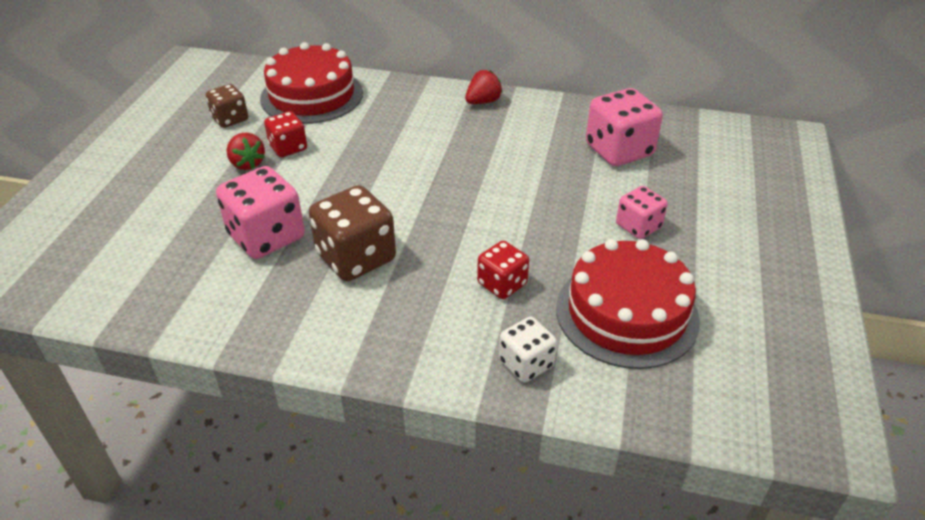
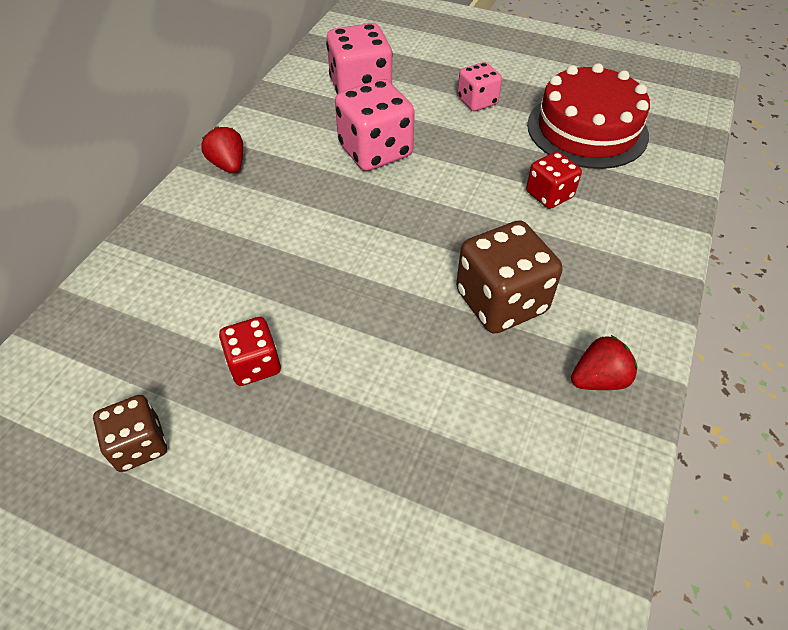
camera: 80 degrees left, 10 degrees up
pink dice [216,166,305,259] -> pink dice moved to [335,79,415,171]
red strawberry [226,132,265,170] -> red strawberry moved to [571,335,638,390]
red cake [260,42,363,124] -> none
white dice [499,317,557,383] -> none

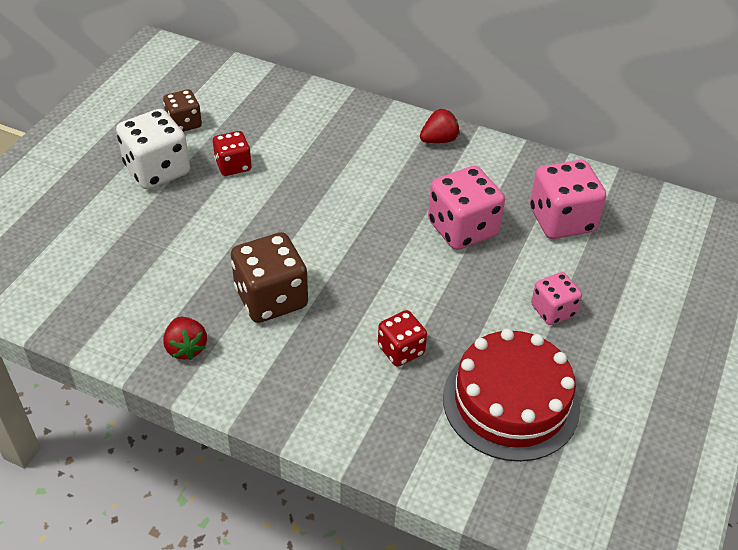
camera: 90 degrees right, 5 degrees down
none -> white dice [116,109,190,189]

